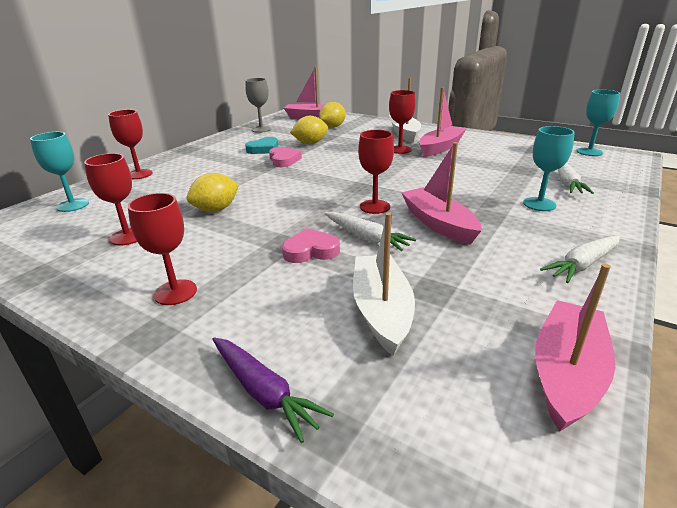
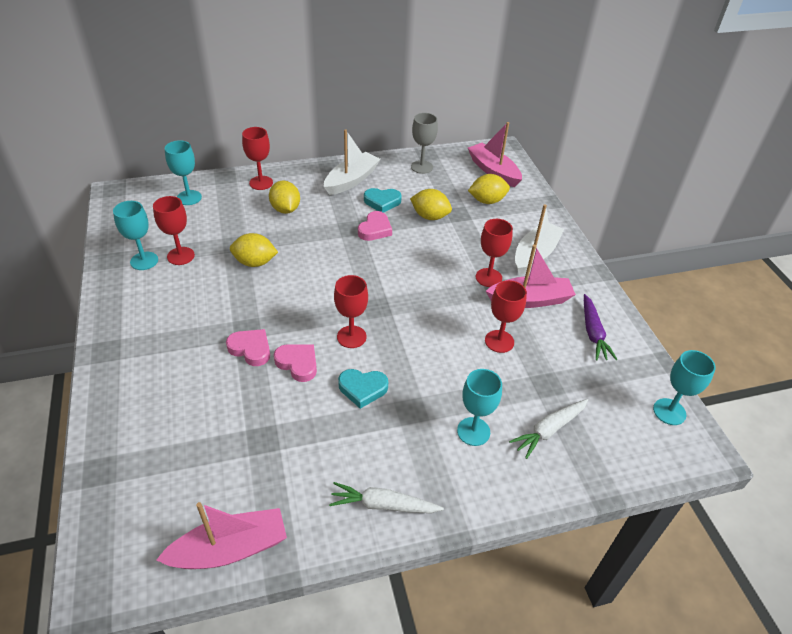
camera: 40 degrees right, 15 degrees up
red goblet [128,193,197,305] -> red goblet moved to [485,280,527,353]
purple carrot [213,338,334,443] -> purple carrot moved to [584,294,617,360]
white carrot [325,212,416,251] -> pink heart [274,344,317,382]
white boat [353,212,415,356] -> white boat moved to [324,129,380,195]
pink boat [401,142,481,245] -> turquoise heart [338,369,388,409]
none -> turquoise goblet [113,201,158,270]
none -> yellow lemon [269,181,300,214]

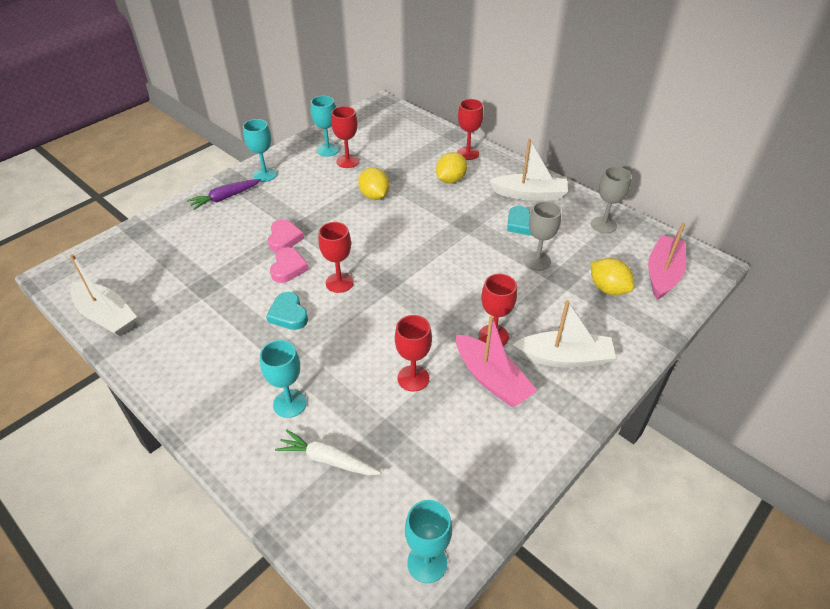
camera: 60 degrees right, 0 degrees up
pink boat [156,502,287,569] -> white boat [70,254,137,336]
turquoise goblet [165,140,202,205] -> turquoise goblet moved to [243,119,277,182]
white carrot [329,482,444,513] -> none
pink heart [358,211,392,241] -> none
yellow lemon [410,189,452,220] -> grey goblet [524,201,561,271]
purple carrot [584,294,617,360] -> purple carrot moved to [187,179,261,210]

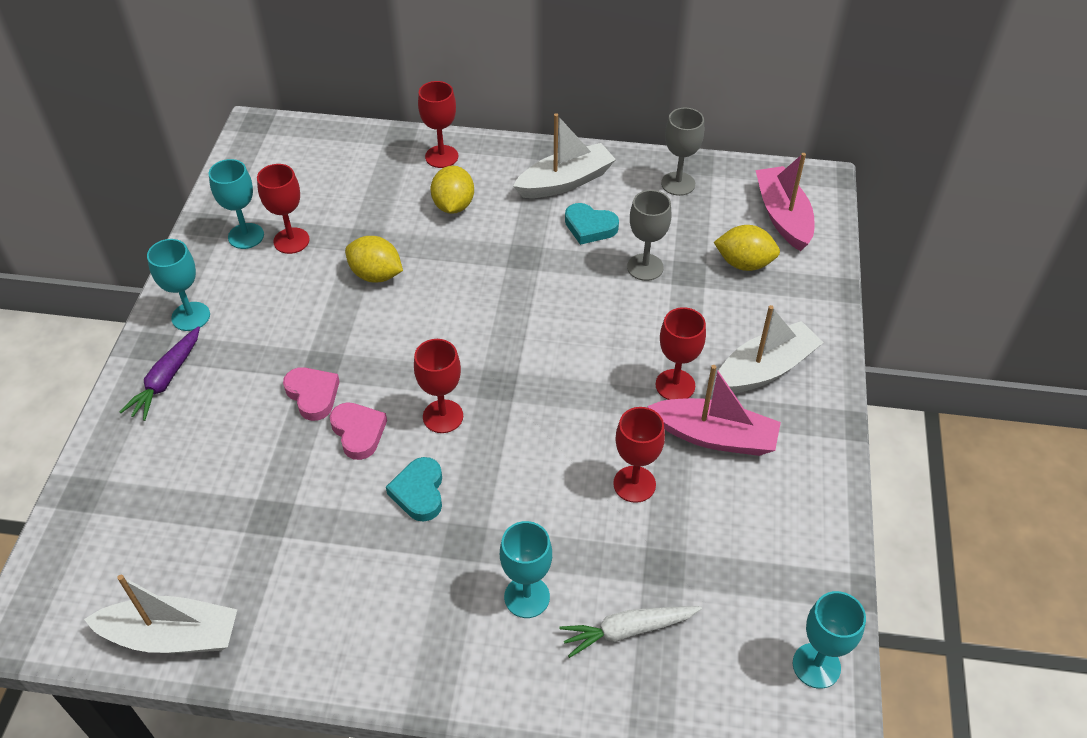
camera: 35 degrees left, 5 degrees up
turquoise heart [266,292,308,330] -> turquoise heart turned 60 degrees clockwise [386,457,442,522]

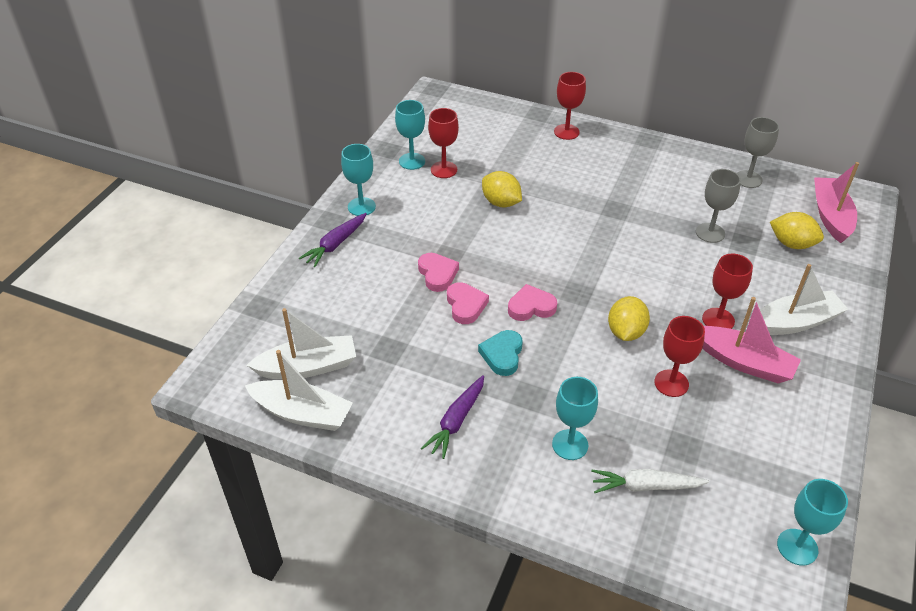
camera: 15 degrees right, 5 degrees down
red goblet [414,339,463,433] -> pink heart [508,284,557,321]
yellow lemon [431,166,474,214] -> yellow lemon moved to [608,296,650,341]
white boat [513,113,616,198] -> white boat moved to [246,308,356,379]
turquoise heart [565,203,619,245] -> none
none -> purple carrot [421,375,484,459]

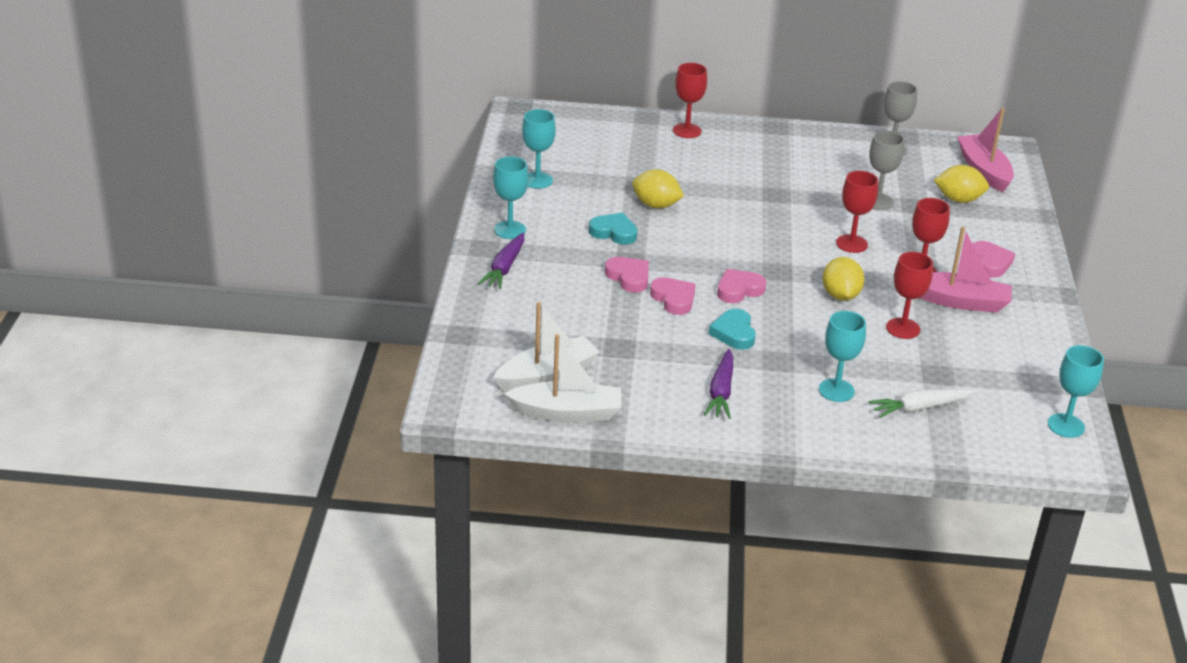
camera: 20 degrees left, 10 degrees down
red goblet [428,108,459,178] -> red goblet moved to [836,171,878,253]
white boat [760,264,848,335] -> pink heart [973,241,1015,278]
none -> turquoise heart [589,213,637,245]

